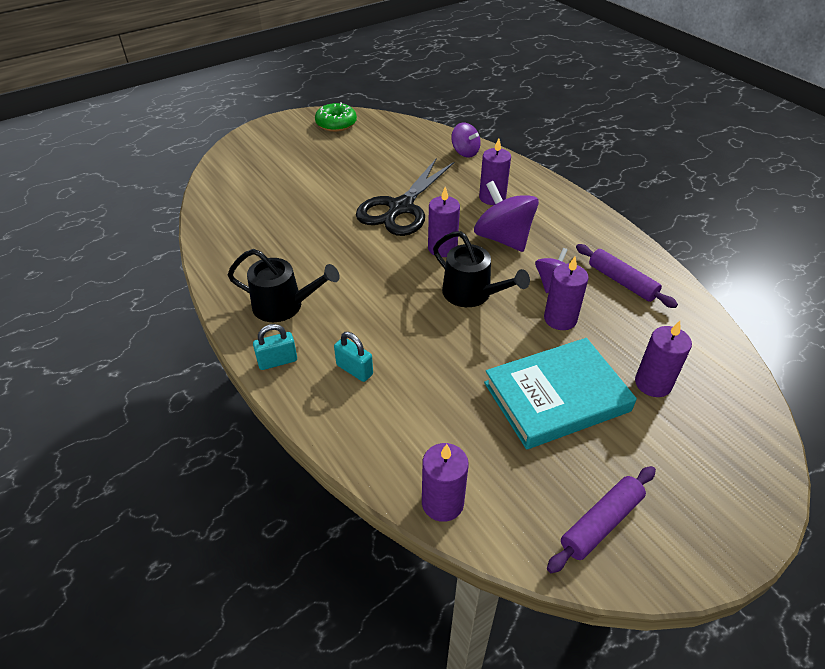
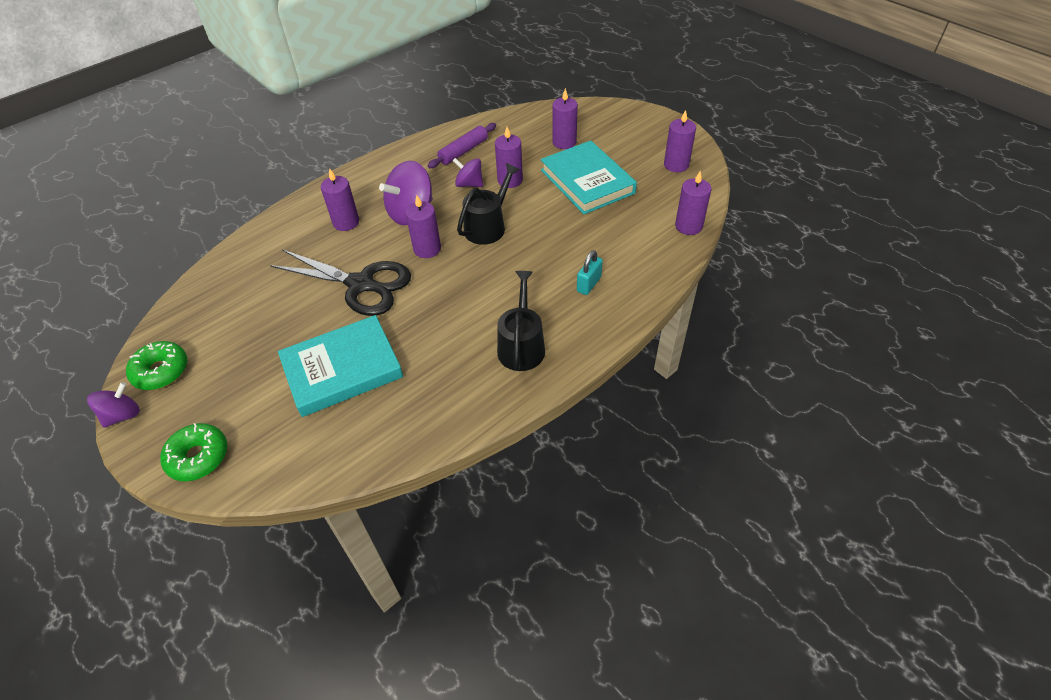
camera: 95 degrees left, 5 degrees up
turquoise padlock [253,324,297,370] -> none
purple spinning top [451,123,481,158] -> purple spinning top moved to [87,382,140,428]
purple rolling pin [547,466,656,573] -> purple candle [664,110,696,172]
none -> green donut [160,423,227,482]
none -> turquoise book [278,315,403,417]

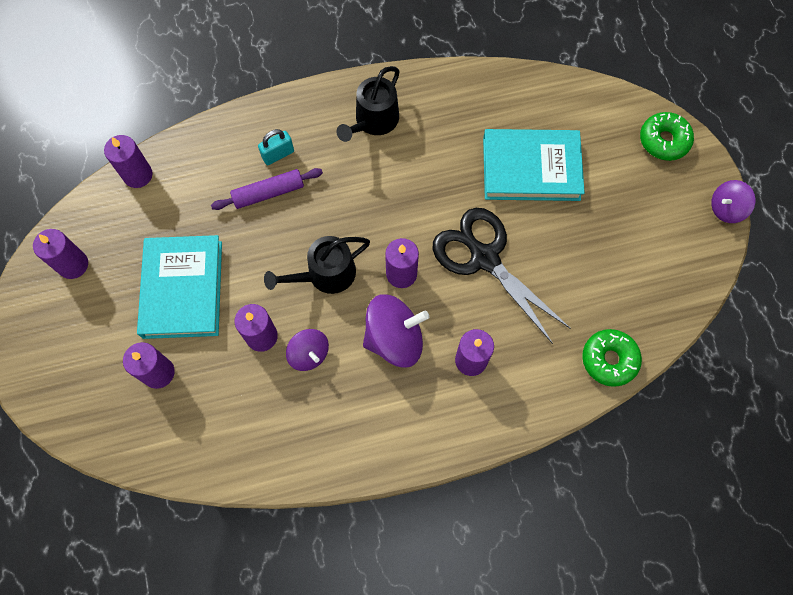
camera: 155 degrees left, 20 degrees up
green donut [126,341,187,390] -> green donut moved to [582,329,642,387]
purple rolling pin [428,123,496,168] -> purple rolling pin moved to [211,168,323,210]

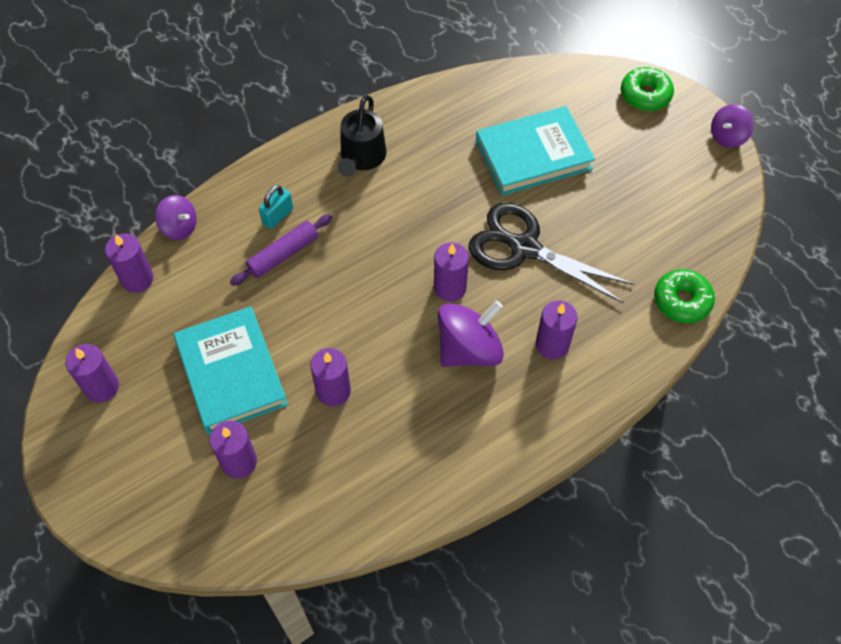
camera: 20 degrees left, 10 degrees down
black watering can [264,236,370,294] -> none
purple spinning top [286,329,329,371] -> purple spinning top moved to [155,195,197,240]

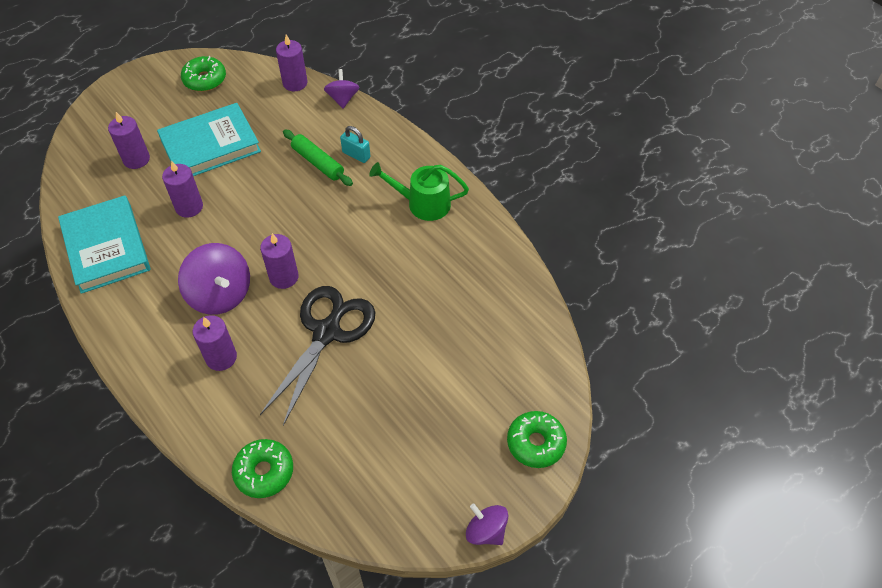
camera: 85 degrees right, 5 degrees down
purple candle [65,344,119,402] -> green donut [181,56,226,92]
purple spinning top [155,195,197,240] -> purple spinning top turned 150 degrees clockwise [324,69,359,108]
purple rolling pin [230,214,333,286] -> green rolling pin [283,130,353,186]
black watering can [338,95,387,177] -> green watering can [369,162,469,221]
turquoise book [476,106,595,196] -> turquoise book moved to [58,195,150,294]

